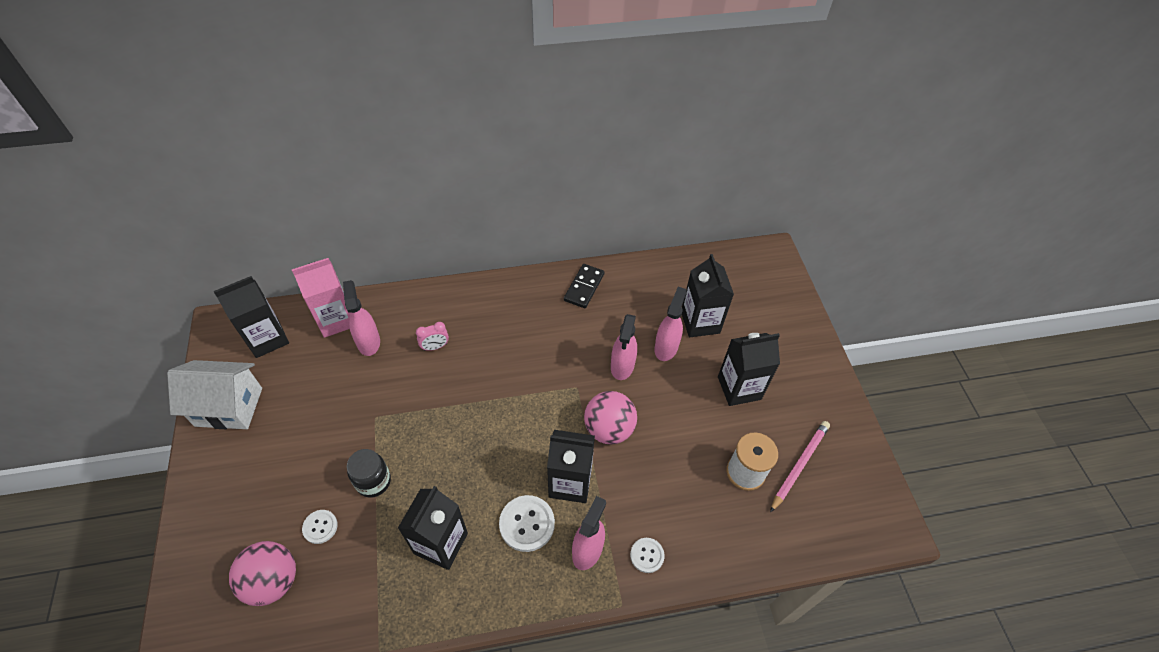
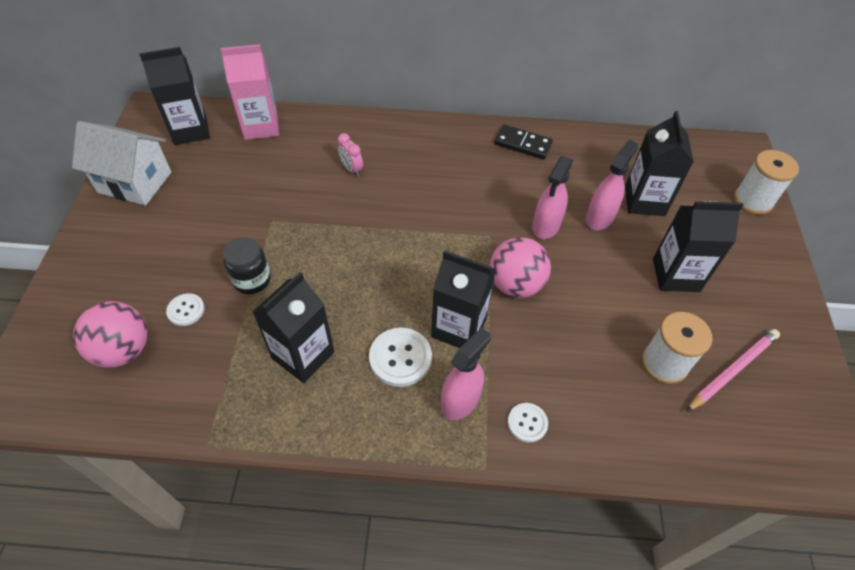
camera: 15 degrees right, 0 degrees up
pink spray bottle [343,280,380,356] -> none
pink clock [416,322,449,351] -> pink clock turned 60 degrees clockwise [338,133,363,176]
black domino [564,264,604,308] -> black domino turned 75 degrees clockwise [494,124,553,159]
none -> white spool [734,150,799,215]

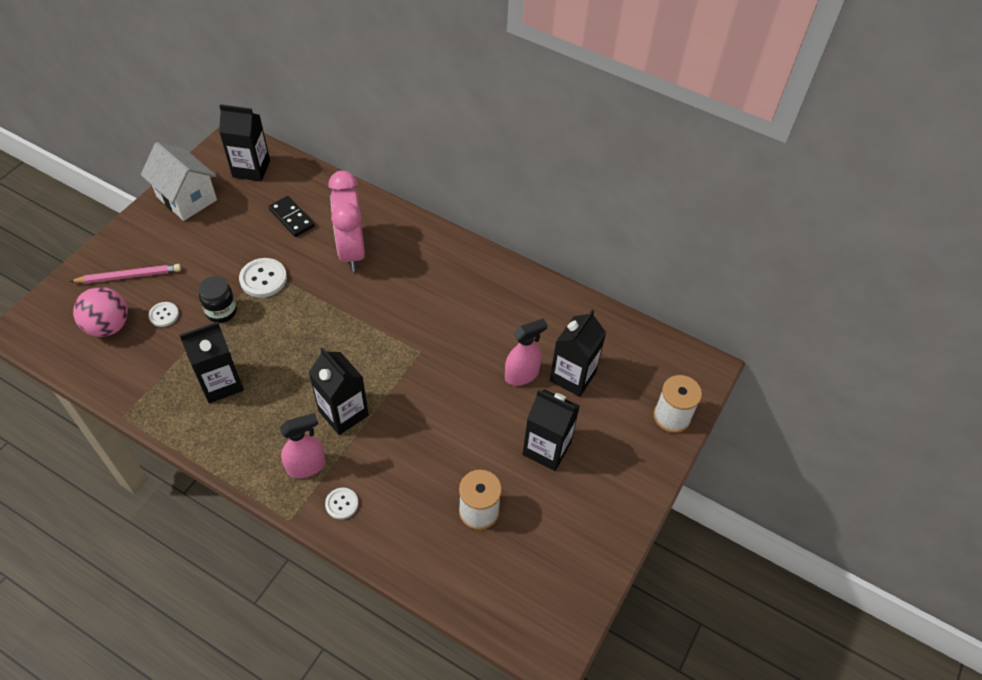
camera: 25 degrees right, 0 degrees up
pink carton [221,44,279,140] -> none
pink clock [338,133,363,176] -> pink clock [328,171,365,271], size x2.50
white button [369,328,432,387] -> white button moved to [239,258,287,298]
pink ball [490,237,551,298] -> none
black domino [494,124,553,159] -> black domino moved to [269,196,315,237]
pink spray bottle [532,156,573,239] -> none
pink pencil [686,329,780,412] -> pink pencil moved to [69,264,181,283]

